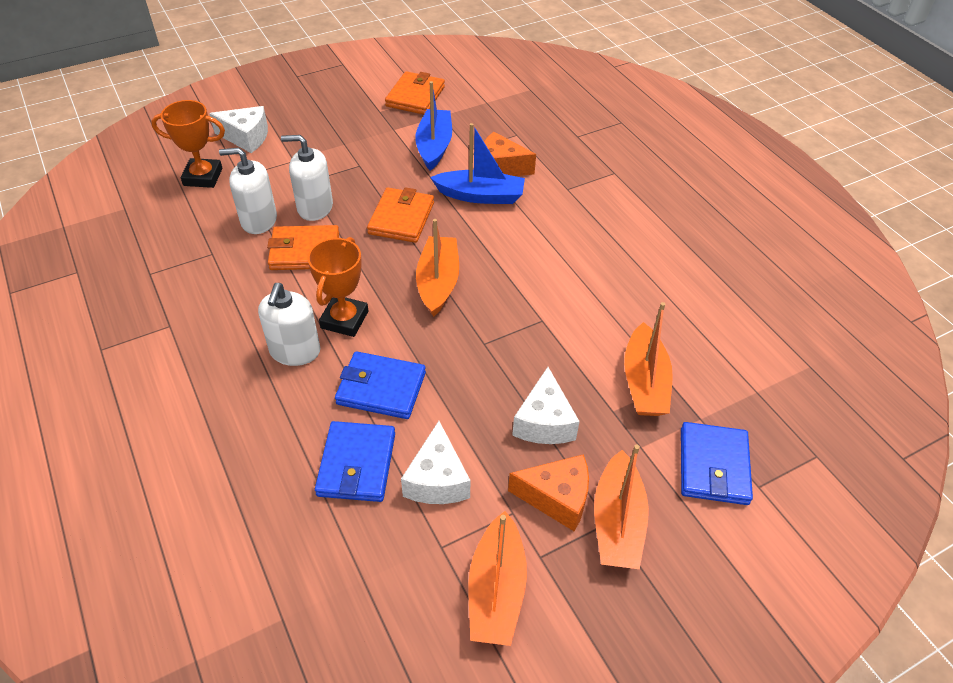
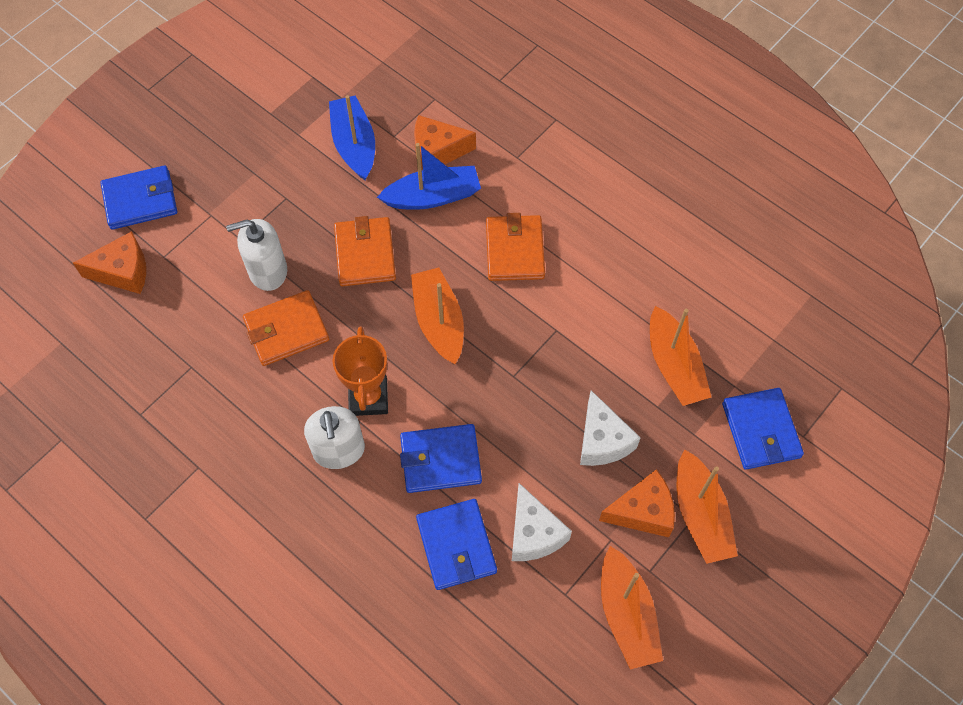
camera: 20 degrees left, 15 degrees up
orange trophy [151,100,225,188] -> orange cheese [73,231,146,294]
white cheese [209,106,268,153] -> blue wallet [100,165,177,230]
white soap dispenser [219,148,277,234] -> none
orange wallet [385,71,445,115] -> orange wallet moved to [486,213,545,281]

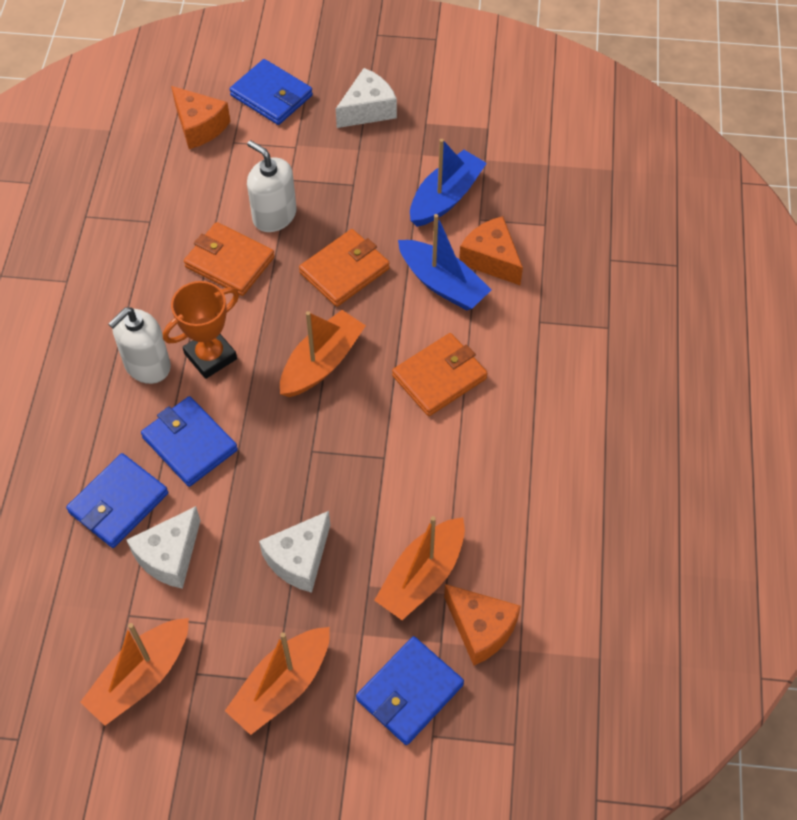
camera: 55 degrees right, 5 degrees down
orange cheese [599,469,675,537] -> orange cheese moved to [444,584,521,666]
none -> white cheese [336,68,397,128]

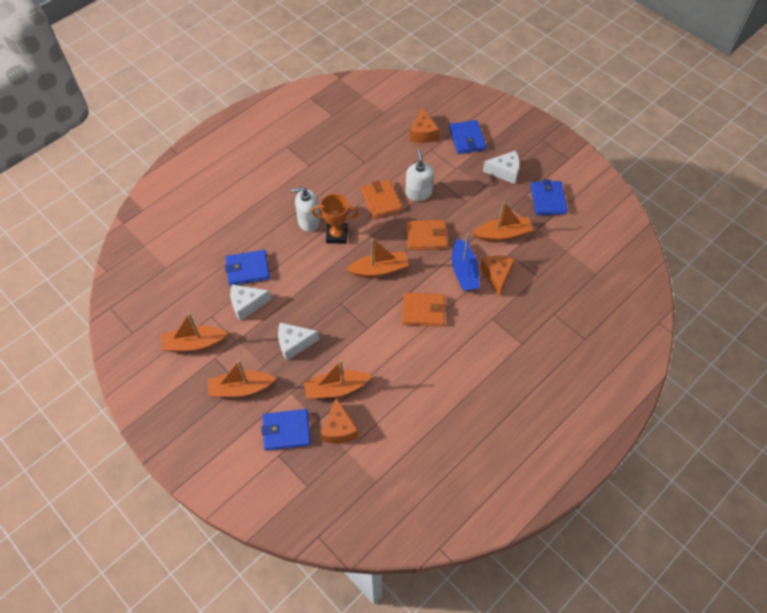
camera: 40 degrees right, 0 degrees up
blue wallet [141,396,238,487] -> blue wallet moved to [531,179,568,215]
blue boat [410,139,487,227] -> orange boat [473,201,533,241]

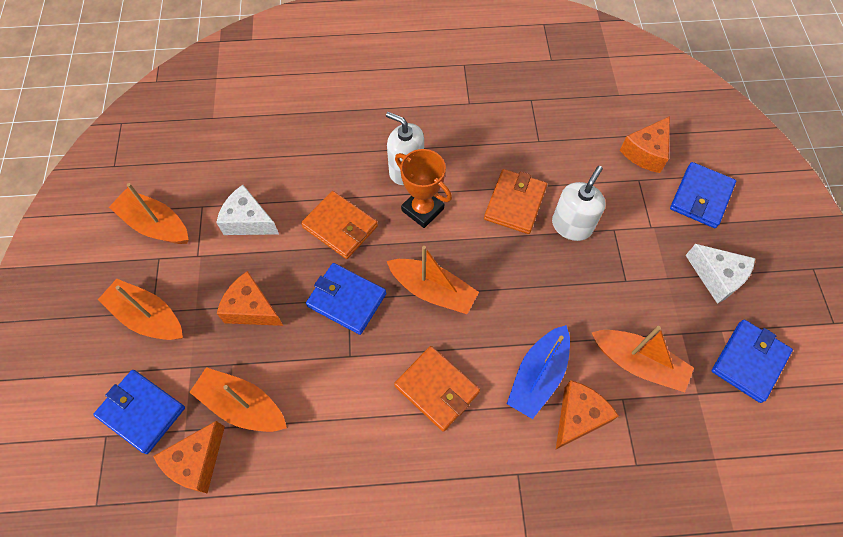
camera: 40 degrees right, 5 degrees up
blue wallet [225,250,270,286] -> blue wallet moved to [306,263,386,335]
white cheese [278,323,319,361] -> orange cheese [217,271,283,326]
orange wallet [406,220,448,250] -> orange wallet moved to [301,191,378,259]

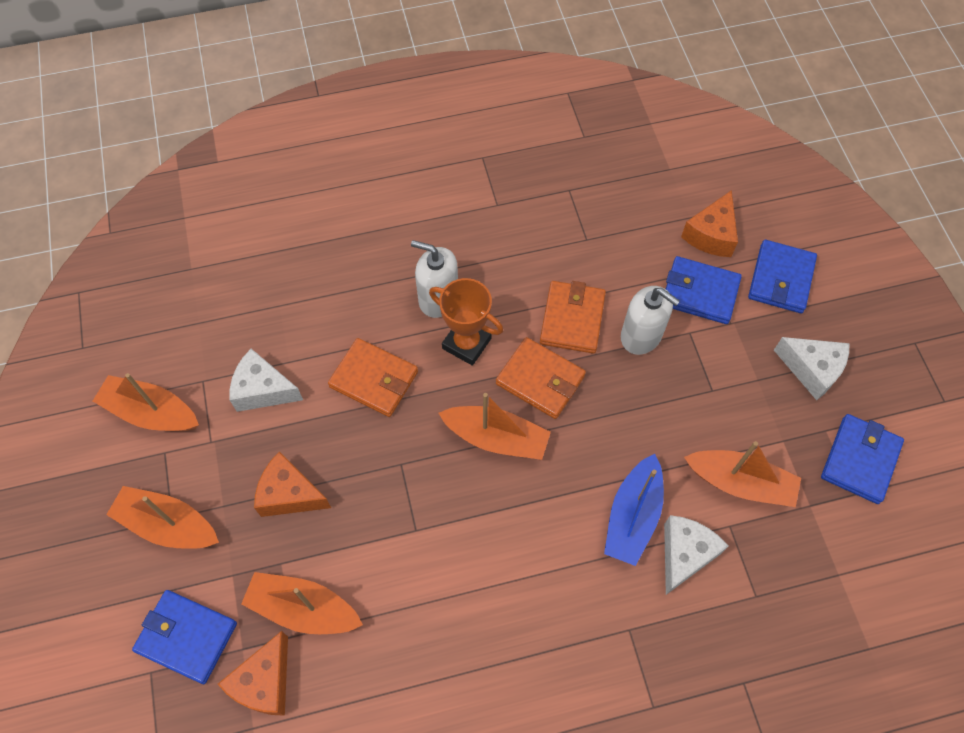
camera: 10 degrees left, 0 degrees up
blue wallet [306,263,386,335] -> blue wallet moved to [666,256,742,324]
orange wallet [394,346,480,432] -> orange wallet moved to [496,337,586,419]
white soap dispenser [552,166,605,241] -> white soap dispenser turned 105 degrees clockwise [621,286,680,355]
orange cheese [556,380,619,449] -> white cheese [664,515,728,595]

